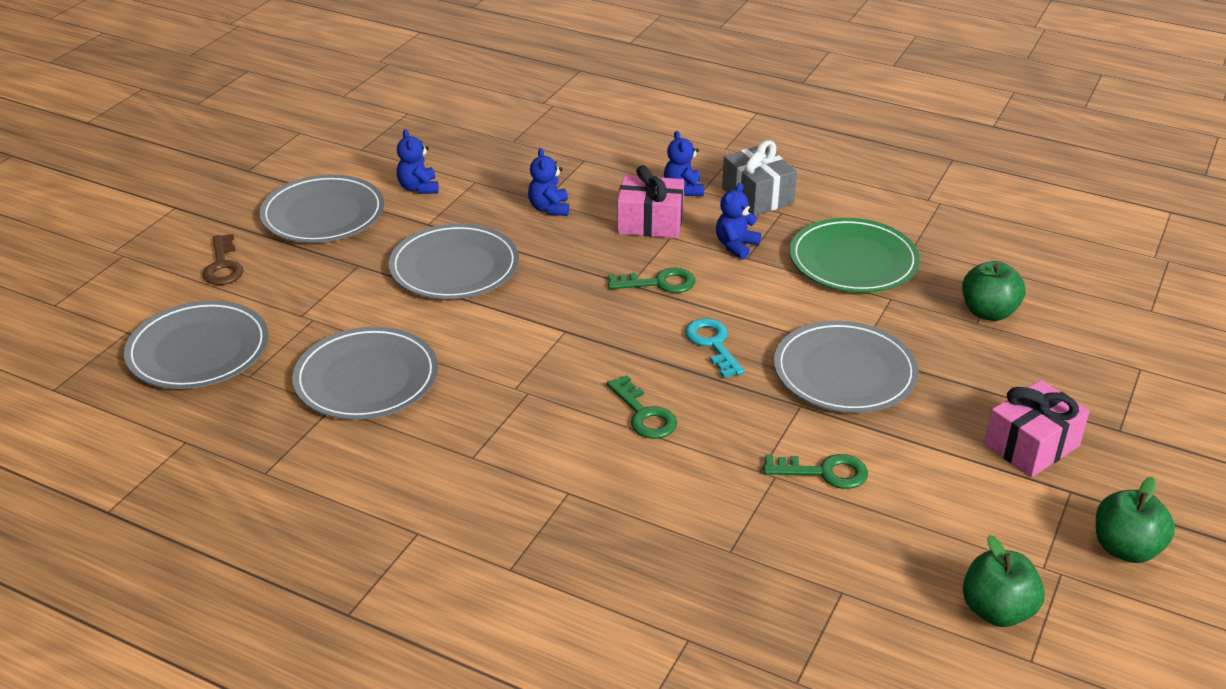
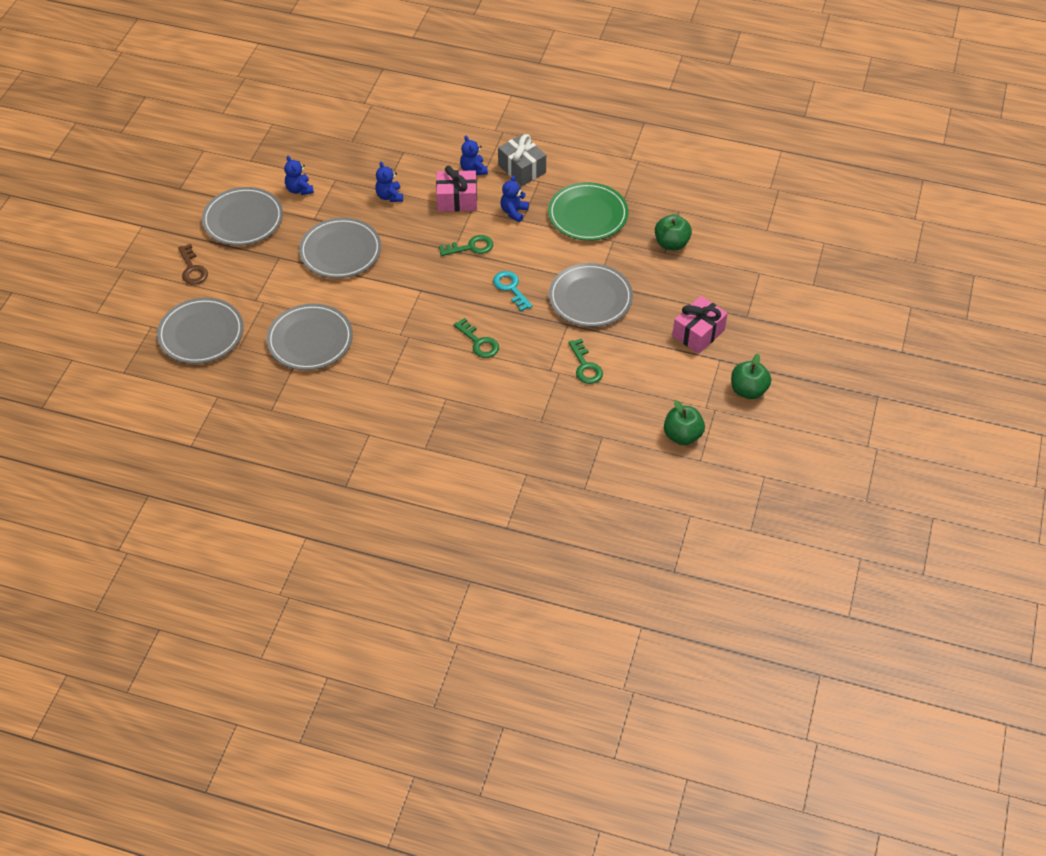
camera: 10 degrees left, 15 degrees up
green key [763,454,868,489] -> green key turned 75 degrees clockwise [568,338,603,384]

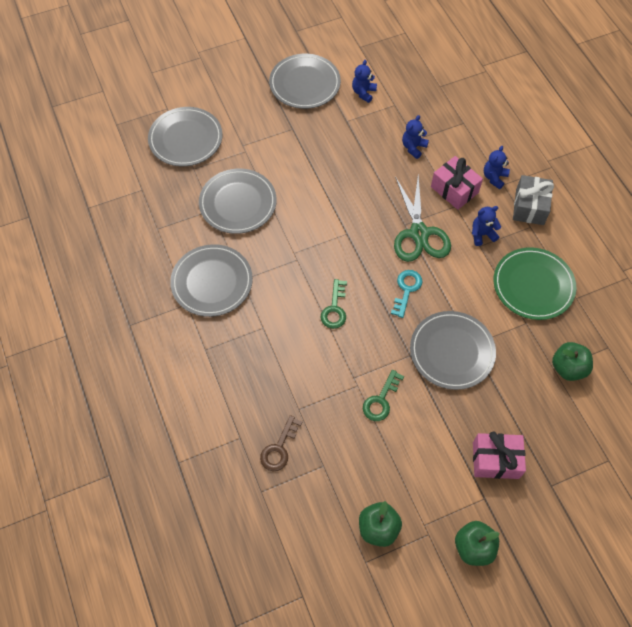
camera: 50 degrees right, 10 degrees up
brown key [178,244,208,285] -> brown key moved to [260,415,302,471]
grey plate [299,218,381,278] -> grey plate moved to [170,244,253,317]
green key [439,235,493,256] -> green scissors [394,175,451,262]

